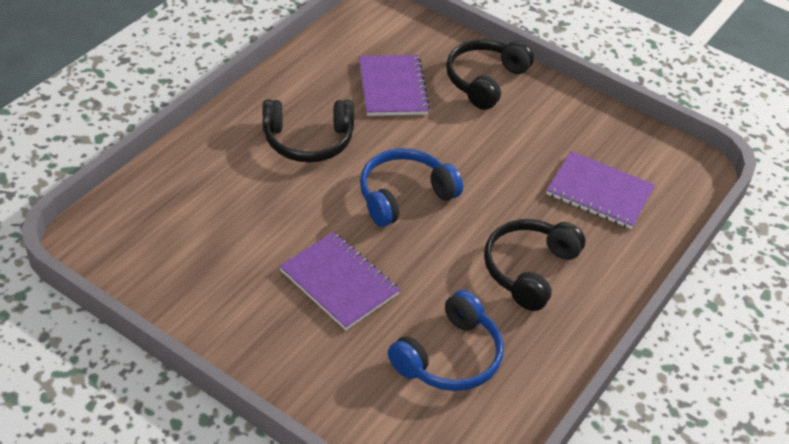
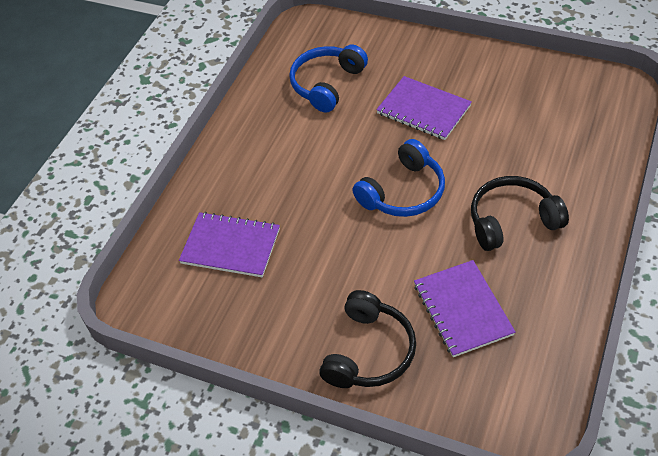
camera: 175 degrees right, 5 degrees up
black headphones [484,219,585,311] -> none

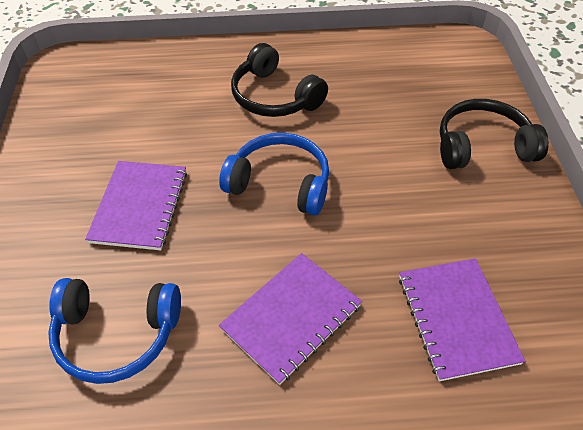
camera: 120 degrees left, 0 degrees up
purple notebook [414,260,515,357] -> purple notebook moved to [219,253,362,385]

